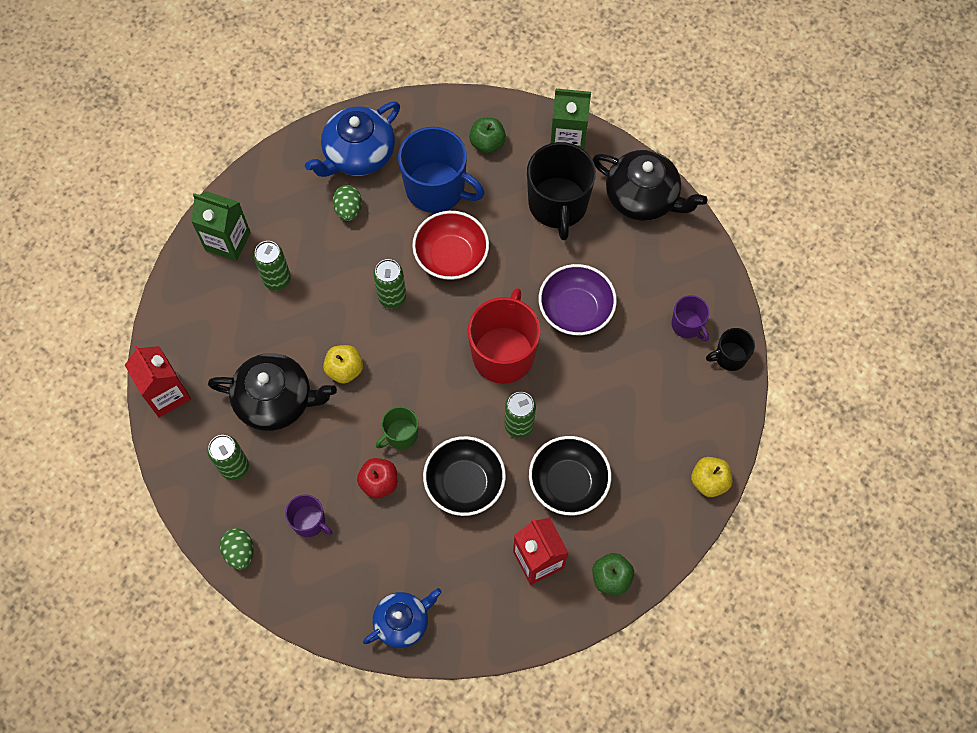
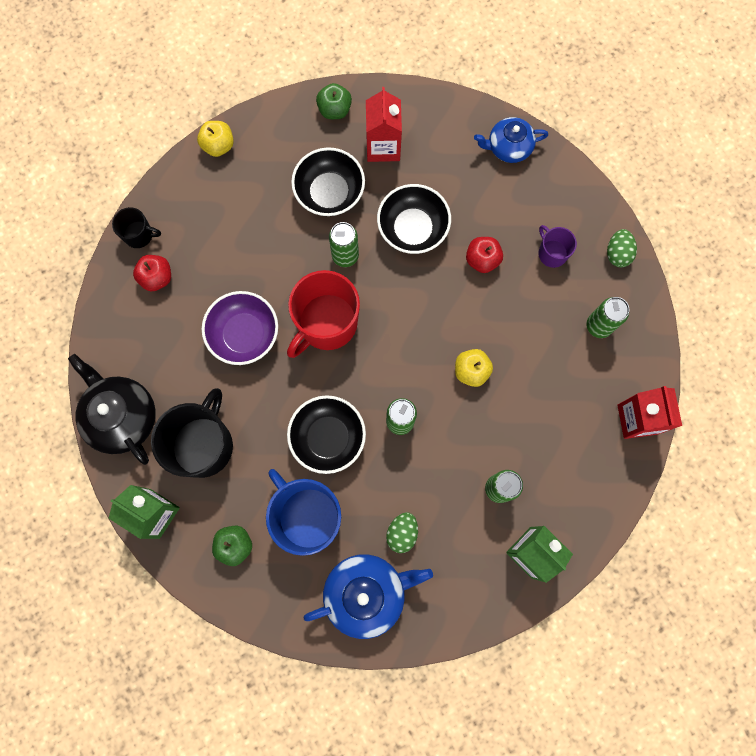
camera: 155 degrees left, 10 degrees up
black teapot [208,353,337,431] -> none
green mug [376,406,418,449] -> none
red bowl [412,211,489,280] -> black bowl [287,395,366,474]
purple mug [671,295,710,341] -> red apple [133,255,171,291]

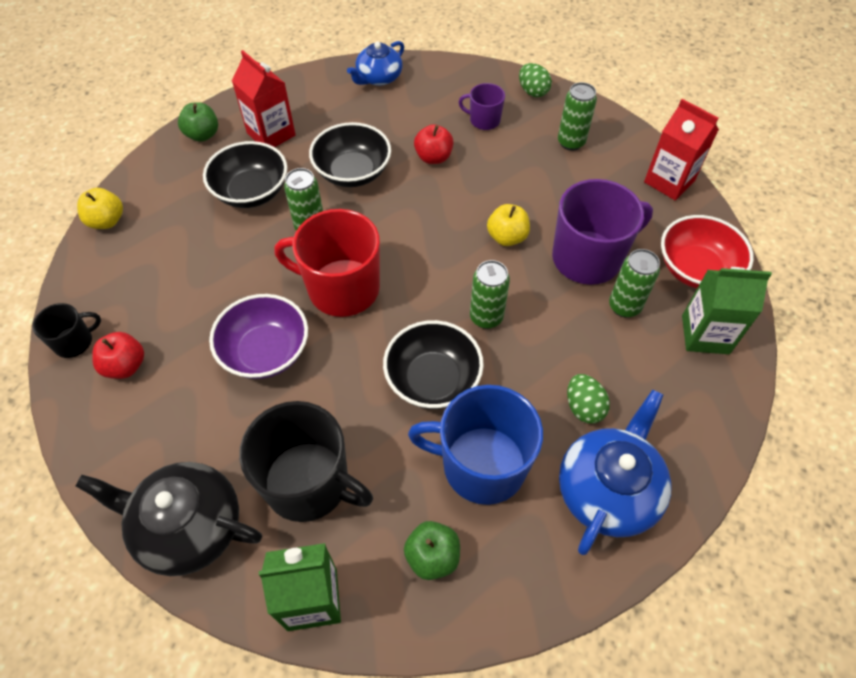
camera: 40 degrees left, 20 degrees down
black mug [151,388,233,478] -> black mug turned 135 degrees clockwise [239,401,373,522]
red mug [287,270,360,358] -> red mug turned 105 degrees clockwise [274,209,380,317]
none -> purple mug [552,179,653,285]
none -> red bowl [661,215,754,289]

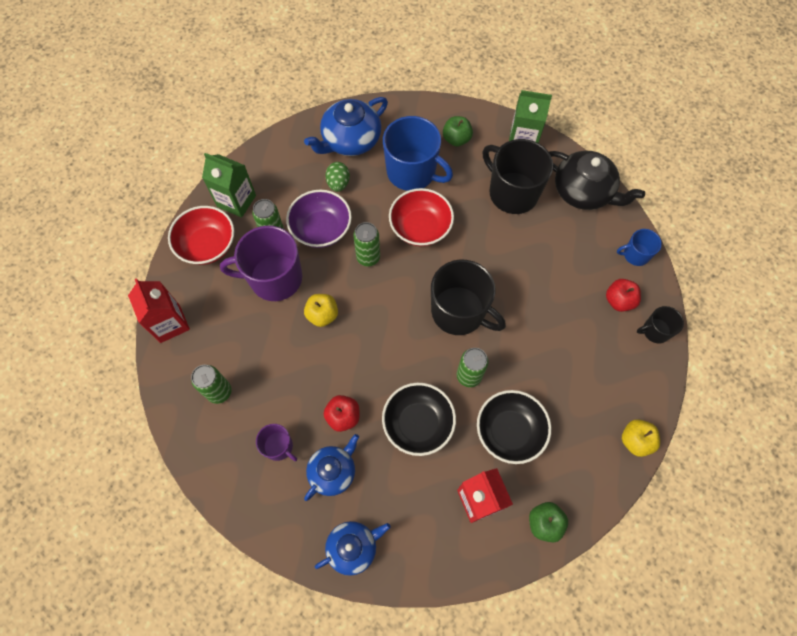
camera: 160 degrees left, 10 degrees up
purple bowl [209,294,308,379] -> purple bowl moved to [286,190,352,248]
red mug [274,209,380,317] -> black mug [431,260,506,335]
black bowl [383,320,484,409] -> red bowl [389,188,454,246]
green egg [519,63,552,97] -> none
none -> blue teapot [304,434,359,501]
none -> blue mug [617,229,662,266]

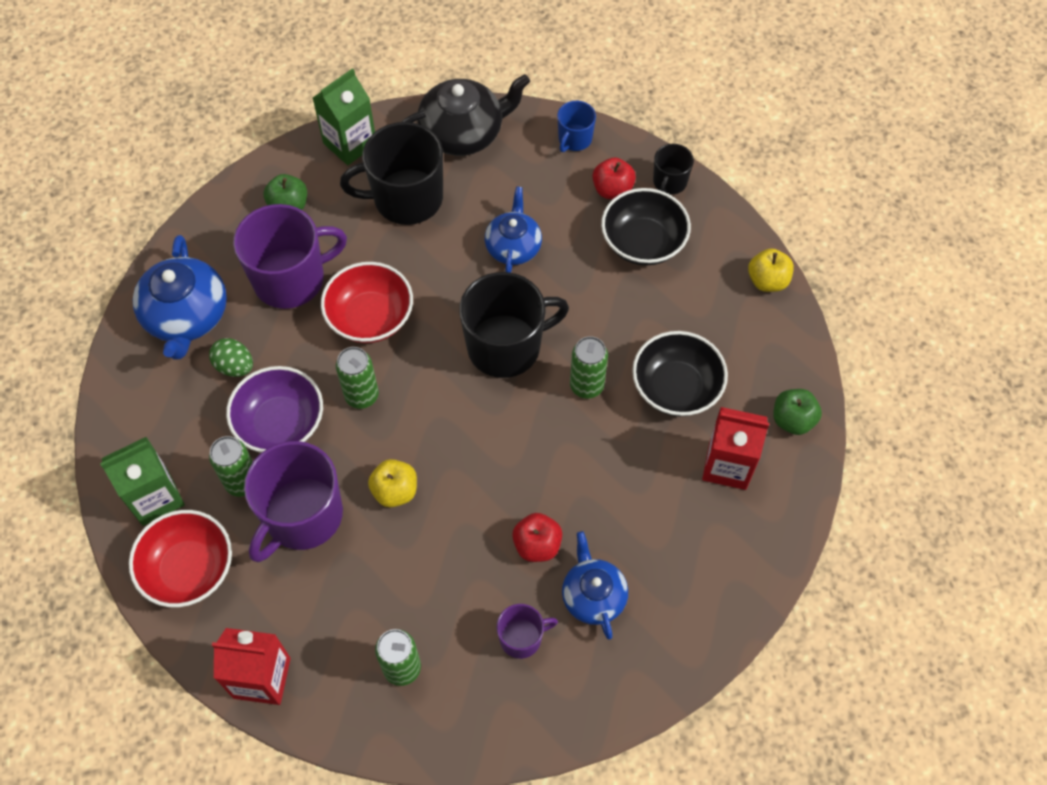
camera: 55 degrees left, 5 degrees down
blue teapot [315,521,391,576] -> blue teapot moved to [485,187,542,273]
black bowl [382,383,456,456] -> black bowl moved to [601,188,691,266]
blue mug [383,116,453,191] -> purple mug [233,204,347,309]

